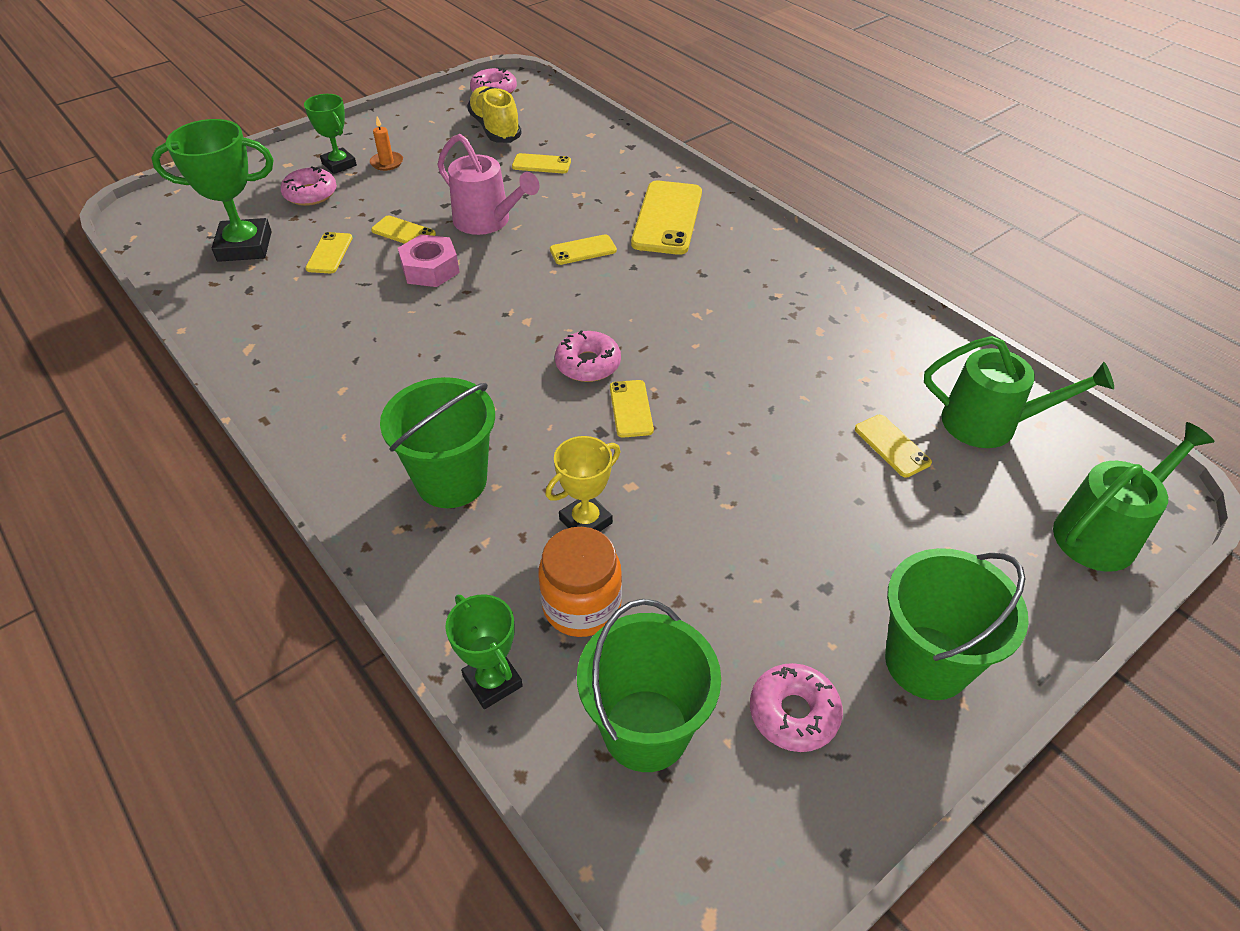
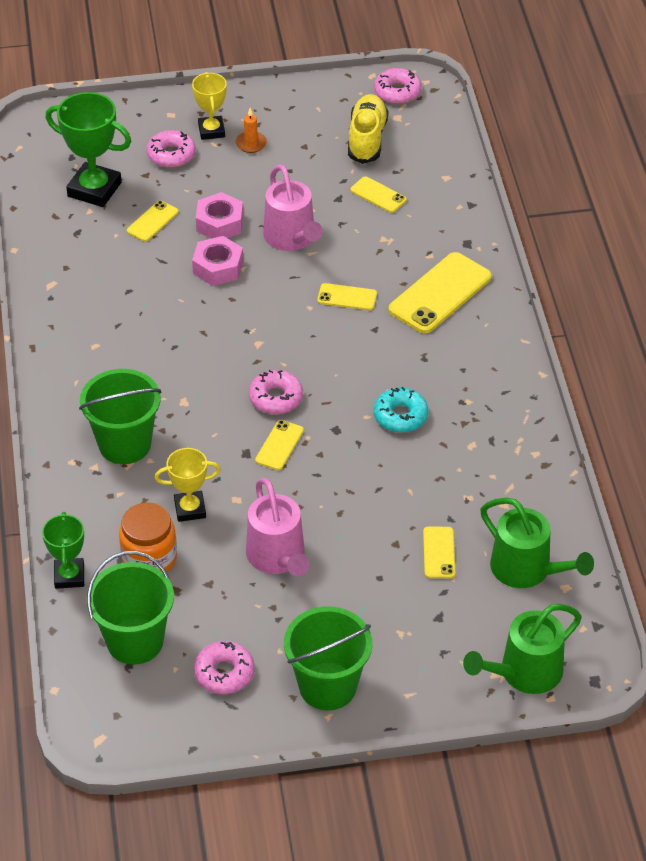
camera: 30 degrees right, 0 degrees up
green trophy [304,94,357,174] -> yellow trophy [192,72,227,140]
yellow phone [371,216,436,244] -> pink nut [196,192,243,239]
green watering can [1053,422,1215,572] -> green watering can turned 150 degrees clockwise [463,604,582,694]
none -> pink watering can [246,478,310,577]
none -> turquoise donut [374,387,428,433]

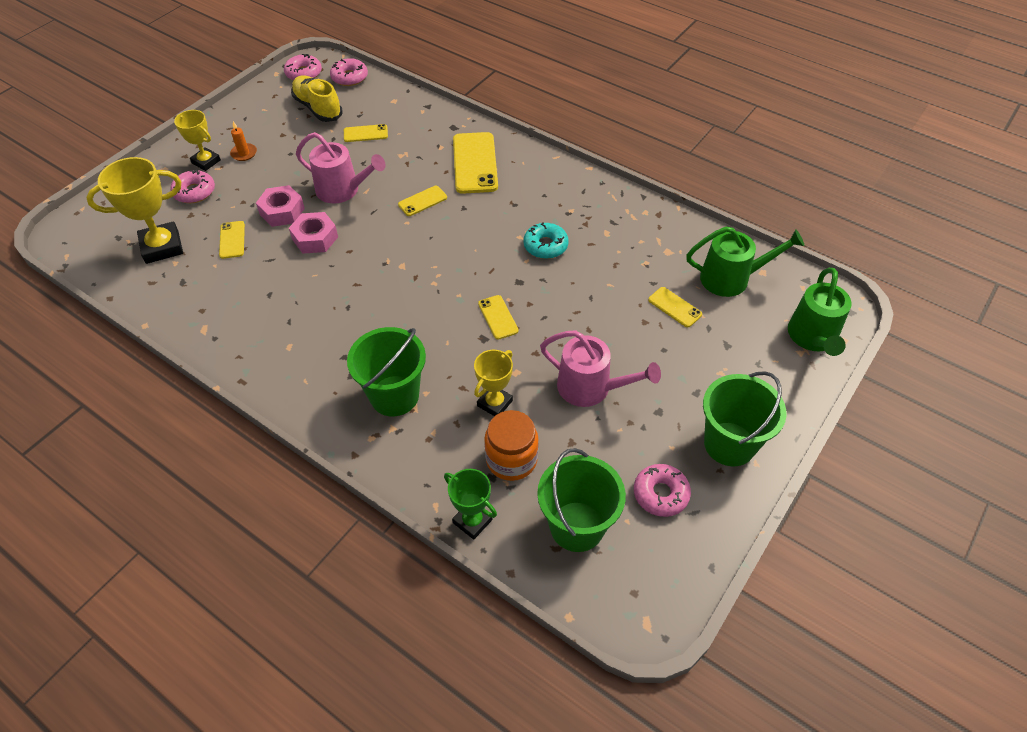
camera: 45 degrees left, 5 degrees up
green trophy [45,92,132,207] -> yellow trophy [86,157,183,264]
pink donut [249,370,303,414] -> pink donut moved to [330,58,368,86]

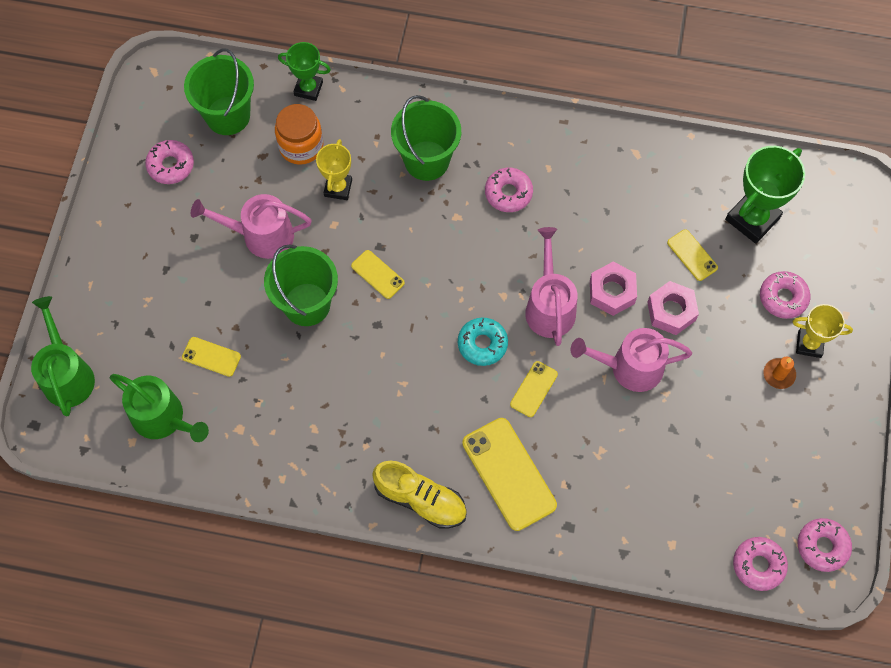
camera: 155 degrees right, 15 degrees up
yellow trophy [86,157,183,264] -> green trophy [725,146,805,244]
yellow shoe [291,76,343,122] -> yellow shoe moved to [372,461,467,528]
yellow phone [344,124,388,142] -> none
turquoise donut [523,222,569,259] -> turquoise donut moved to [458,318,508,366]
green watering can [686,227,804,297] -> green watering can turned 120 degrees counterclockwise [110,374,209,442]
green bucket [703,371,786,466] -> green bucket moved to [264,245,338,326]
none -> pink donut [485,168,533,212]
none -> pink watering can [525,227,577,346]

